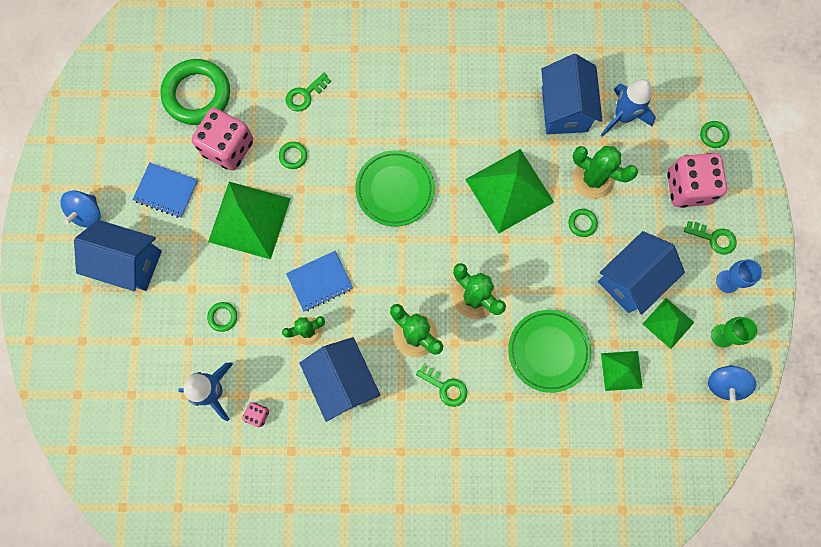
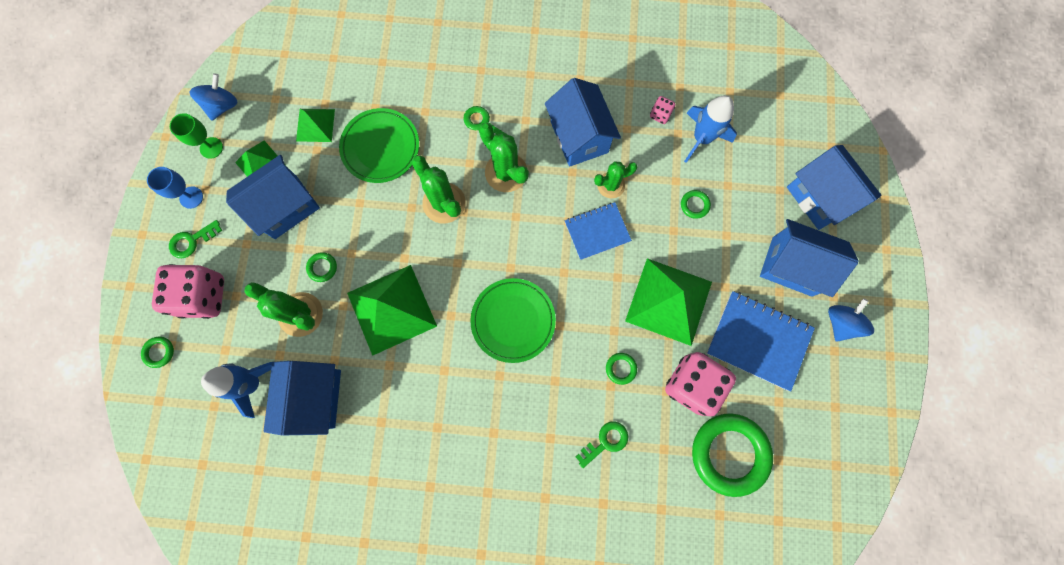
camera: 175 degrees left, 0 degrees up
blue notebook [132,163,198,218] -> blue notebook [707,291,815,392], size x1.54
green key [684,221,737,255] -> green key turned 60 degrees counterclockwise [169,220,222,258]
none -> blue house [787,145,881,230]

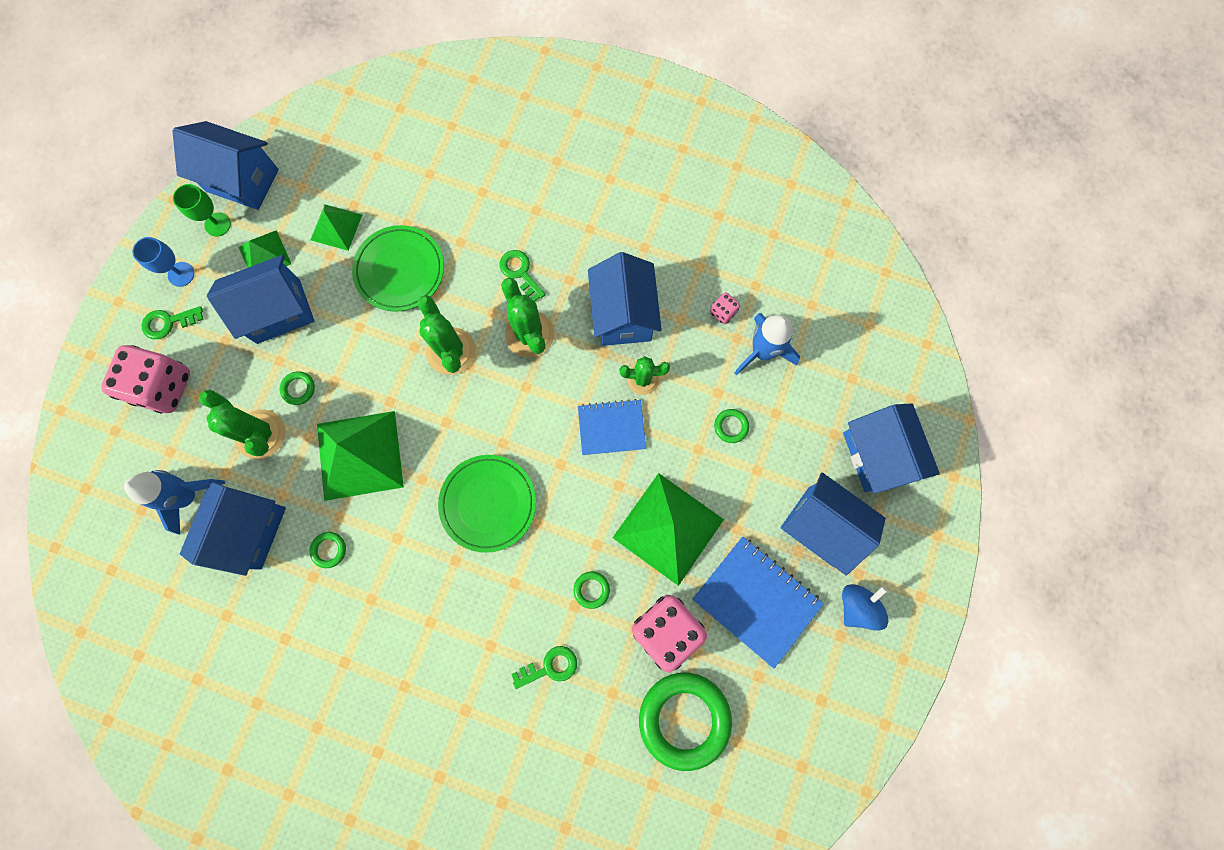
camera: 15 degrees right, 0 degrees up
green ring [141,337,174,368] -> green ring moved to [309,532,346,568]
blue spinning top [189,73,237,121] -> blue house [172,121,279,210]

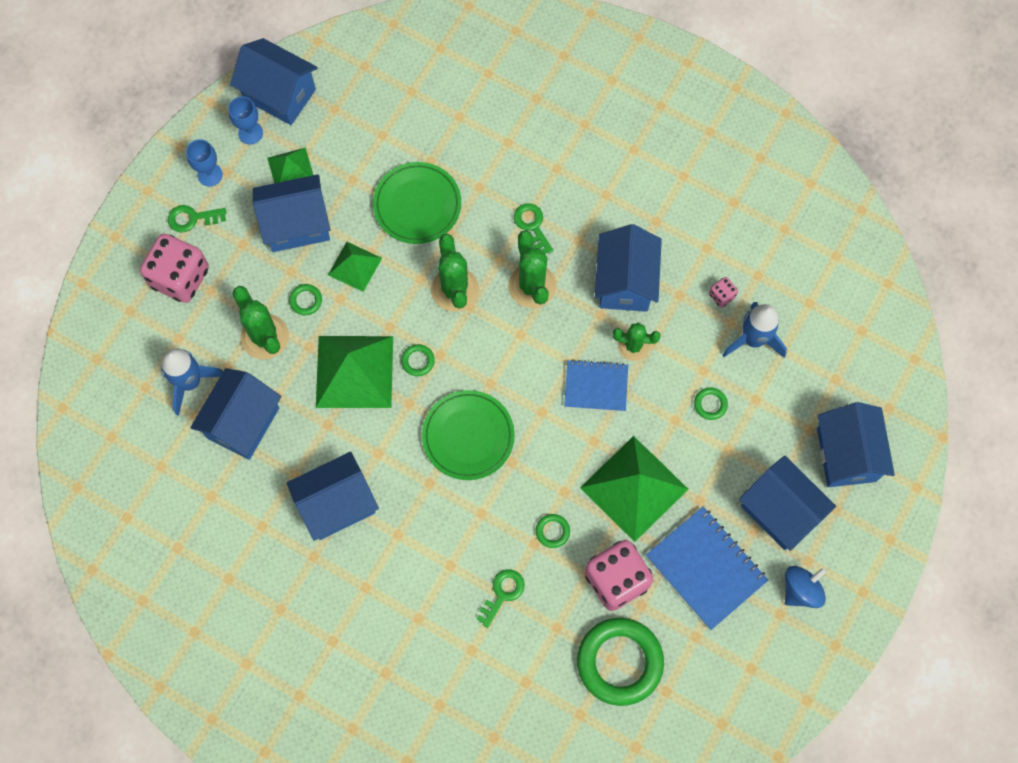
camera: 10 degrees right, 5 degrees down
green goblet [173,184,231,237] -> blue goblet [228,96,263,145]
green ring [309,532,346,568] -> green ring moved to [401,344,435,376]
green pyramid [310,204,362,251] -> green pyramid moved to [328,242,382,292]
green key [511,646,577,689] -> green key turned 45 degrees counterclockwise [476,569,525,628]
none -> blue house [287,452,379,541]

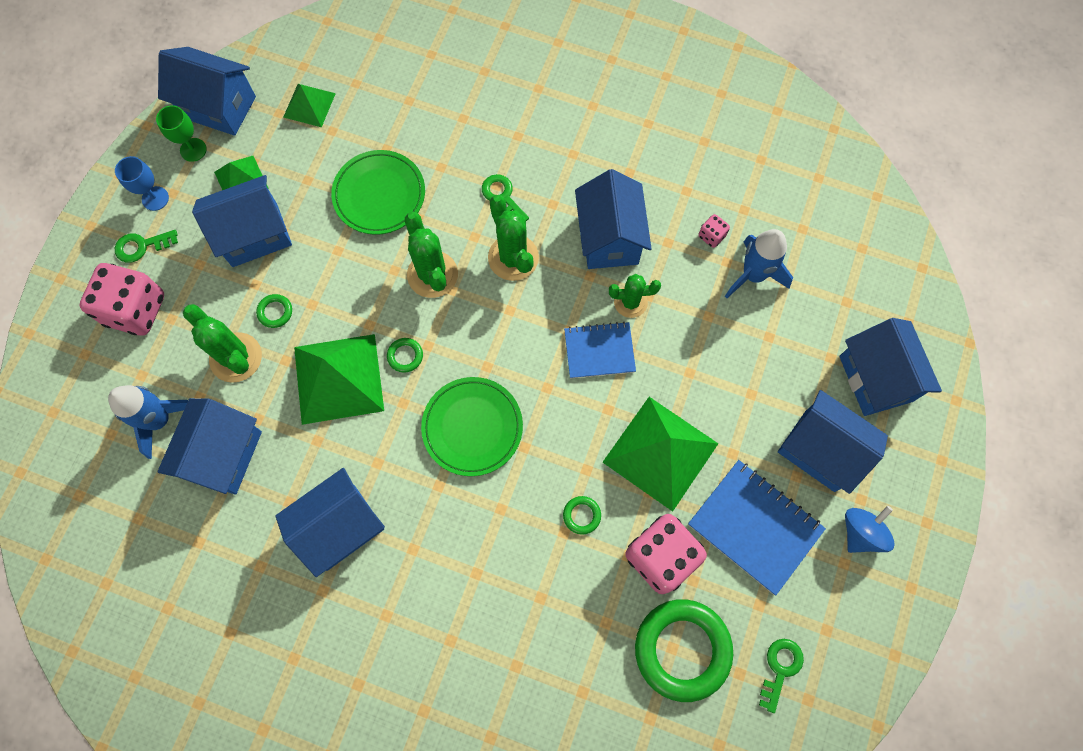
camera: 10 degrees left, 0 degrees up
blue goblet [228,96,263,145] -> green goblet [156,105,207,162]
green pyramid [328,242,382,292] -> green pyramid moved to [284,84,336,127]
green key [476,569,525,628] -> green key moved to [759,639,804,713]
green ring [694,387,728,420] -> none

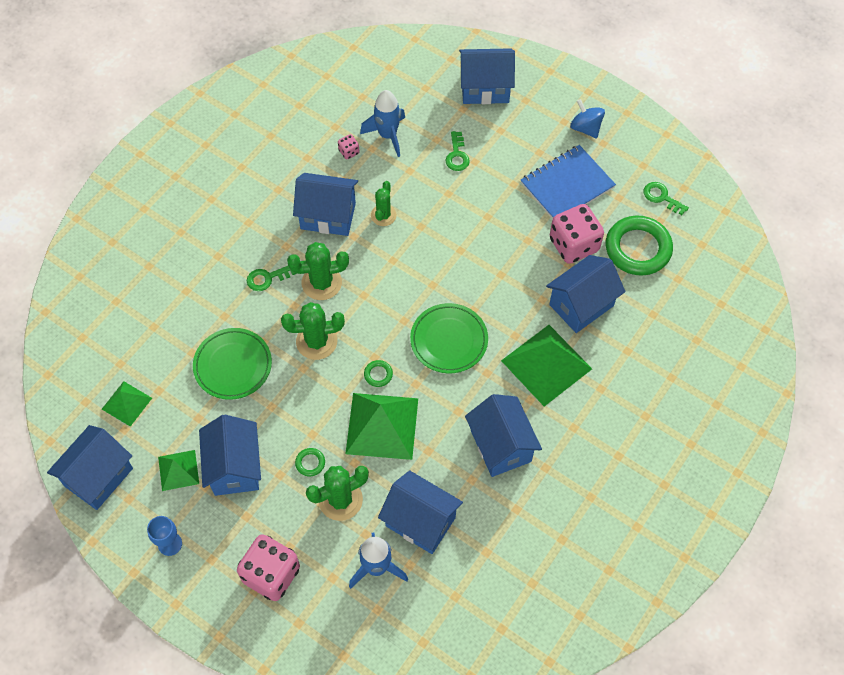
camera: 75 degrees left, 10 degrees down
green key [115,230,178,263] -> green key moved to [445,131,470,171]
green goblet [156,105,207,162] -> none
green ring [563,496,601,534] -> none
blue notebook [564,322,636,379] -> none
green pyramid [603,397,718,512] -> green pyramid moved to [501,325,592,406]
blue house [778,390,888,494] -> blue house moved to [546,255,625,333]

